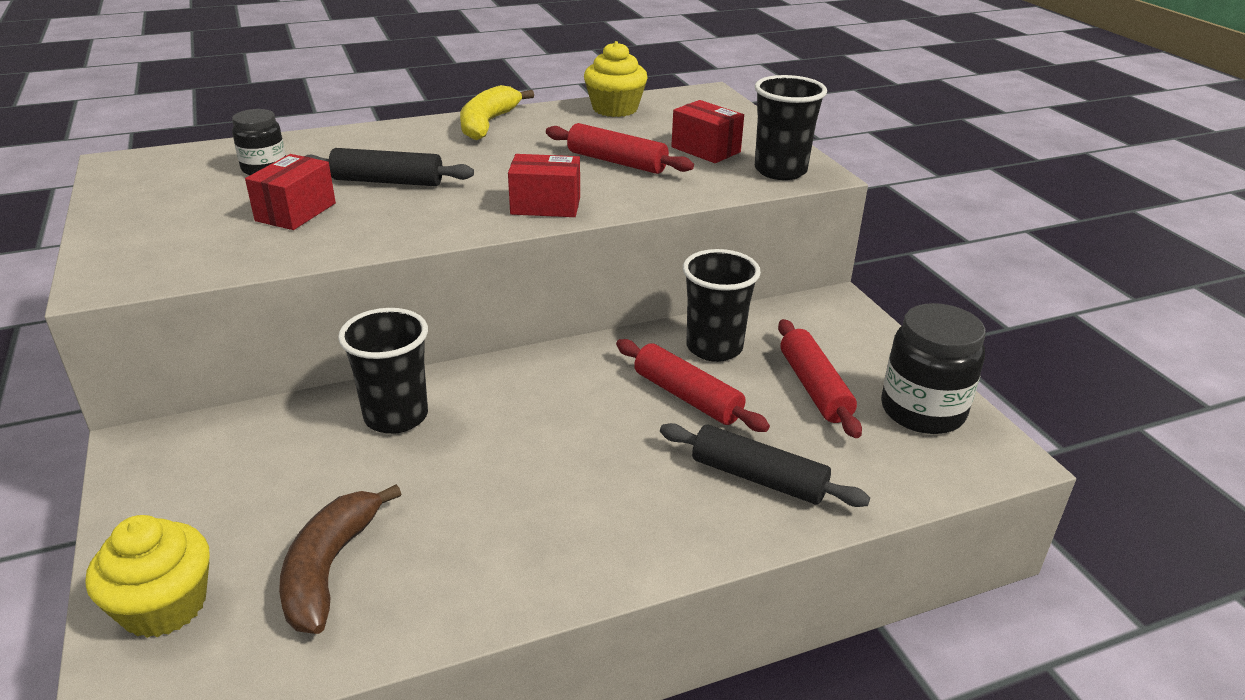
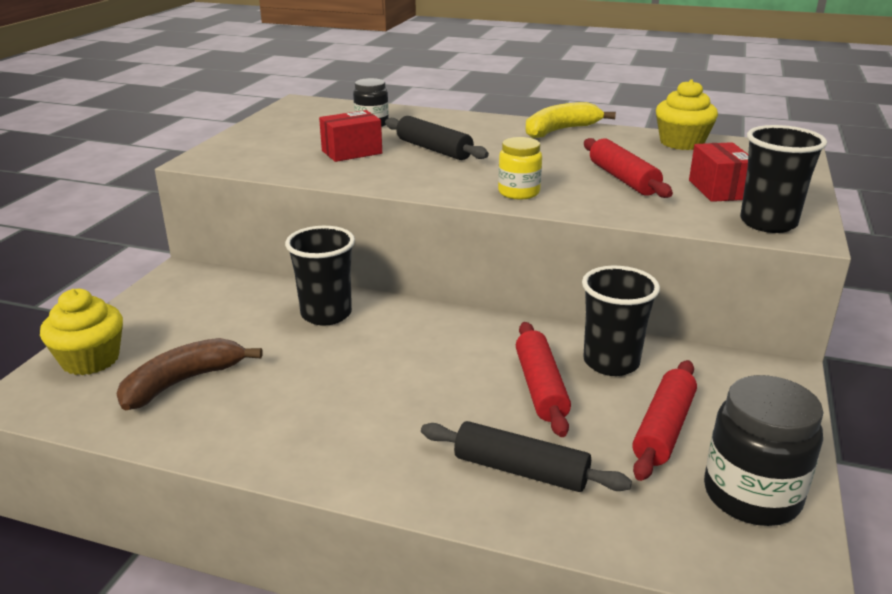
camera: 40 degrees right, 5 degrees down
red box [508,154,580,217] -> yellow jar [498,137,542,199]
black rolling pin [660,423,870,507] -> black rolling pin turned 45 degrees counterclockwise [421,421,632,492]

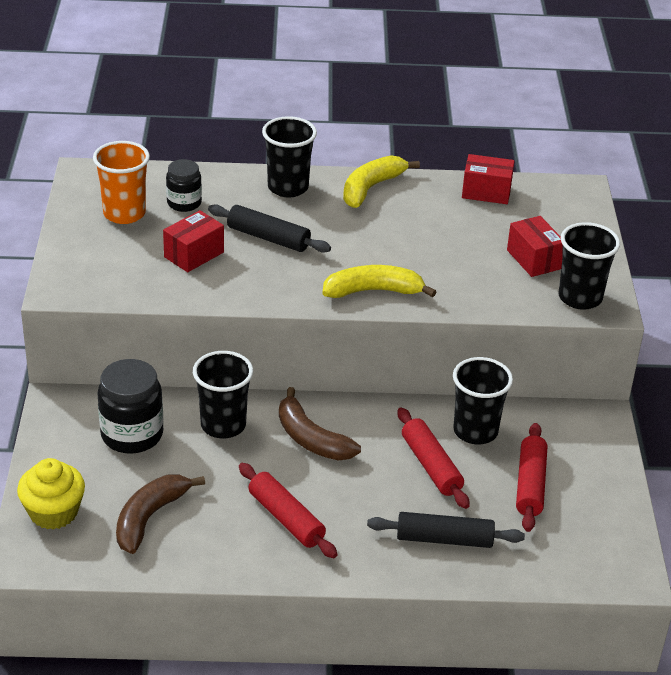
camera: 20 degrees left, 10 degrees up
yellow jar [498,137,542,199] -> yellow banana [323,265,436,298]
red rolling pin [584,138,673,198] -> red rolling pin moved to [239,463,338,558]
yellow cupcake [656,79,718,150] -> red box [462,154,514,204]
black jar [704,375,824,526] -> black jar moved to [97,359,163,454]
none -> orange cup [93,141,150,224]
none -> black cup [262,116,317,198]
none -> brown banana [279,387,361,461]

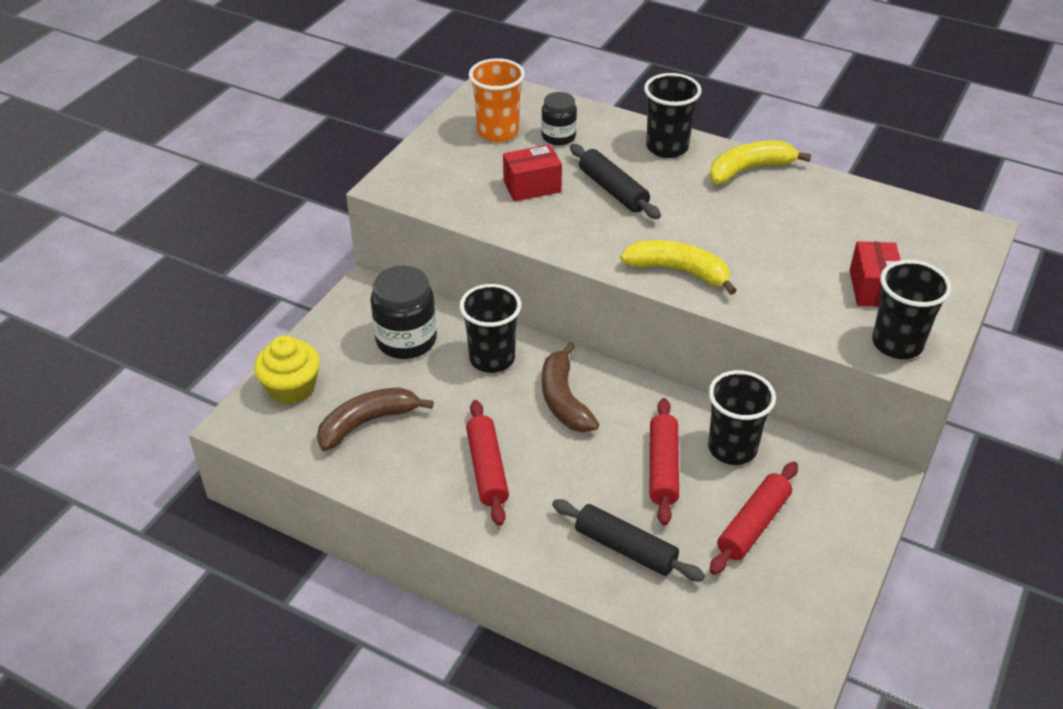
camera: 30 degrees right, 5 degrees up
red box [462,154,514,204] -> none

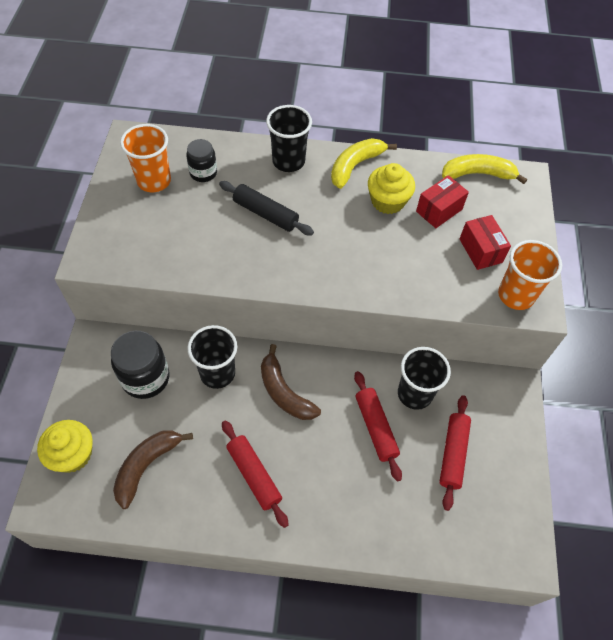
camera: 25 degrees left, 15 degrees up
red box [503,144,562,202] -> red box moved to [416,175,469,228]
black rolling pin [552,499,705,581] -> none
yellow banana [620,240,737,295] -> yellow banana moved to [442,154,527,184]
black cup [872,260,951,359] -> orange cup [498,240,562,310]
none -> yellow cupcake [368,163,415,214]

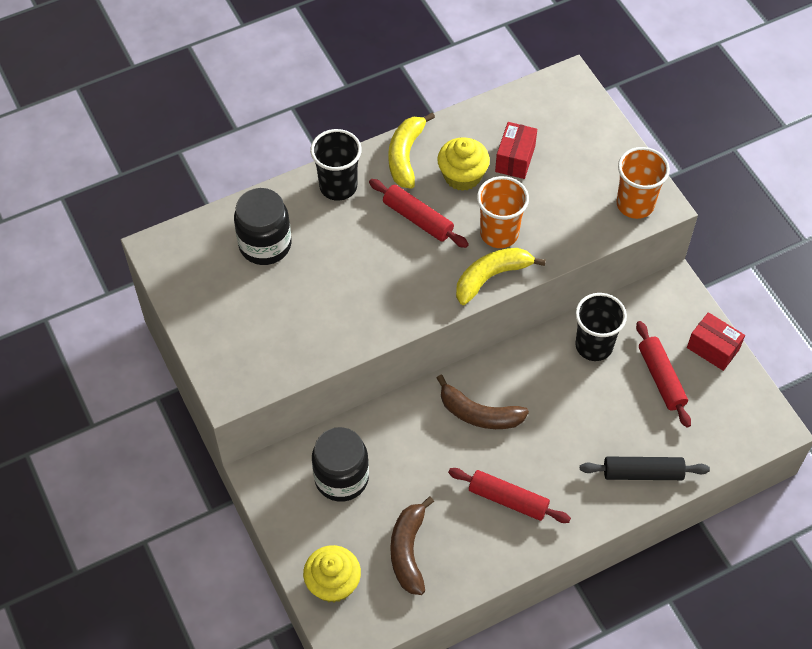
camera: 30 degrees left, 0 degrees up
orange cup [120,124,171,192] -> orange cup moved to [477,176,529,248]
black jar [186,139,217,182] -> black jar [234,188,291,265], size x1.65
black cup [187,325,237,389] -> none
black rolling pin [219,181,314,235] -> black rolling pin moved to [580,457,710,480]
red rolling pin [354,371,402,481] -> red rolling pin moved to [369,179,469,248]
yellow banana [442,154,527,184] -> yellow banana moved to [456,248,546,305]
red box [460,215,511,270] -> red box moved to [687,312,745,371]

